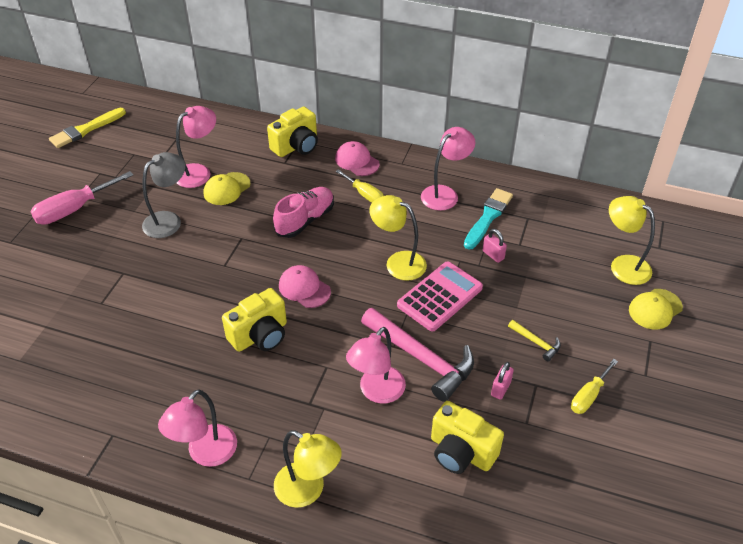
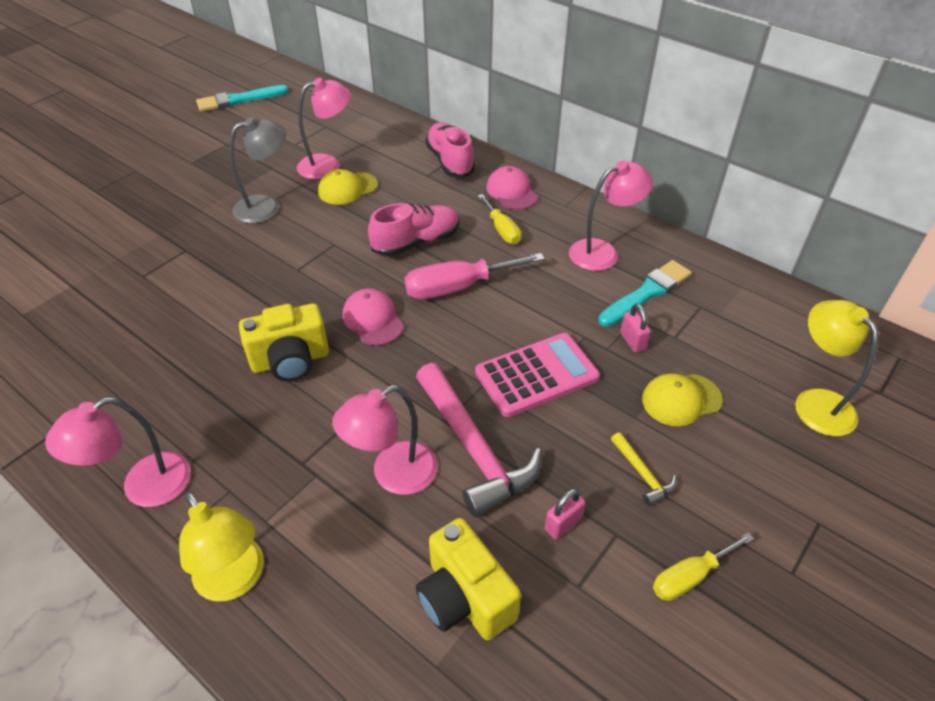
camera: 20 degrees right, 0 degrees up
pink screwdriver [30,171,133,225] -> pink screwdriver moved to [404,253,545,300]
yellow brush [49,108,126,148] -> turquoise brush [196,85,289,112]
yellow camera [267,107,318,157] -> pink shoe [425,122,475,178]
yellow lamp [369,195,427,281] -> none
yellow cap [629,289,683,329] -> yellow cap moved to [642,373,723,426]

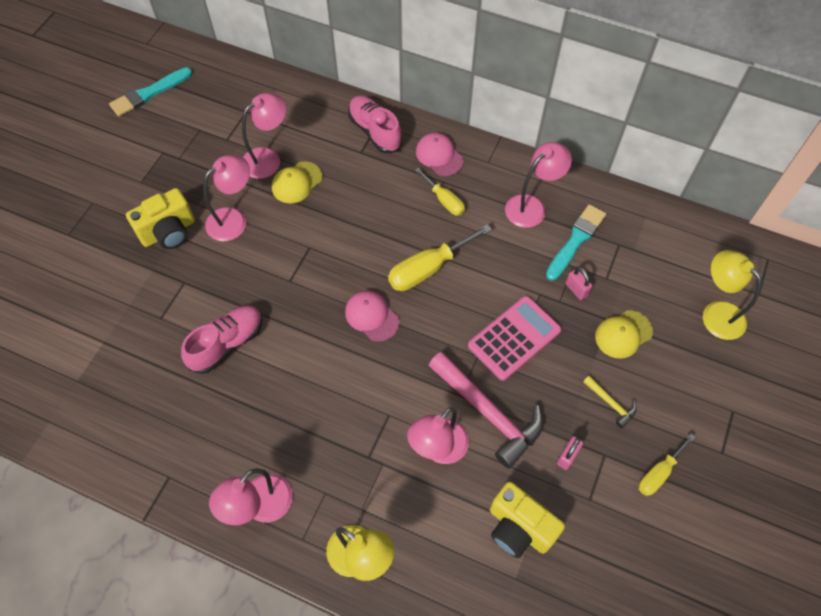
camera: 15 degrees left, 15 degrees up
grey lamp [229,117,286,224] -> pink lamp [203,155,250,241]
yellow camera [239,303,329,382] -> yellow camera moved to [126,188,195,249]
pink shoe [368,203,460,256] -> pink shoe moved to [181,306,263,374]
pink screwdriver [404,253,545,300] -> yellow screwdriver [388,224,492,291]

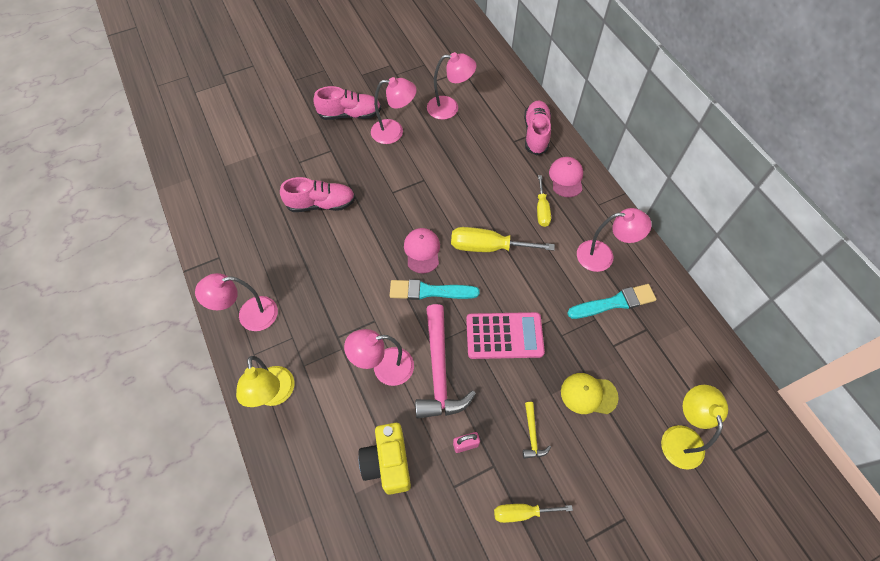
camera: 40 degrees right, 0 degrees up
turquoise brush [109,67,192,116] -> turquoise brush moved to [390,279,480,300]
yellow camera [126,188,195,249] -> pink shoe [313,86,381,120]
yellow cap [272,162,322,203] -> none
pink padlock [566,267,592,300] -> none

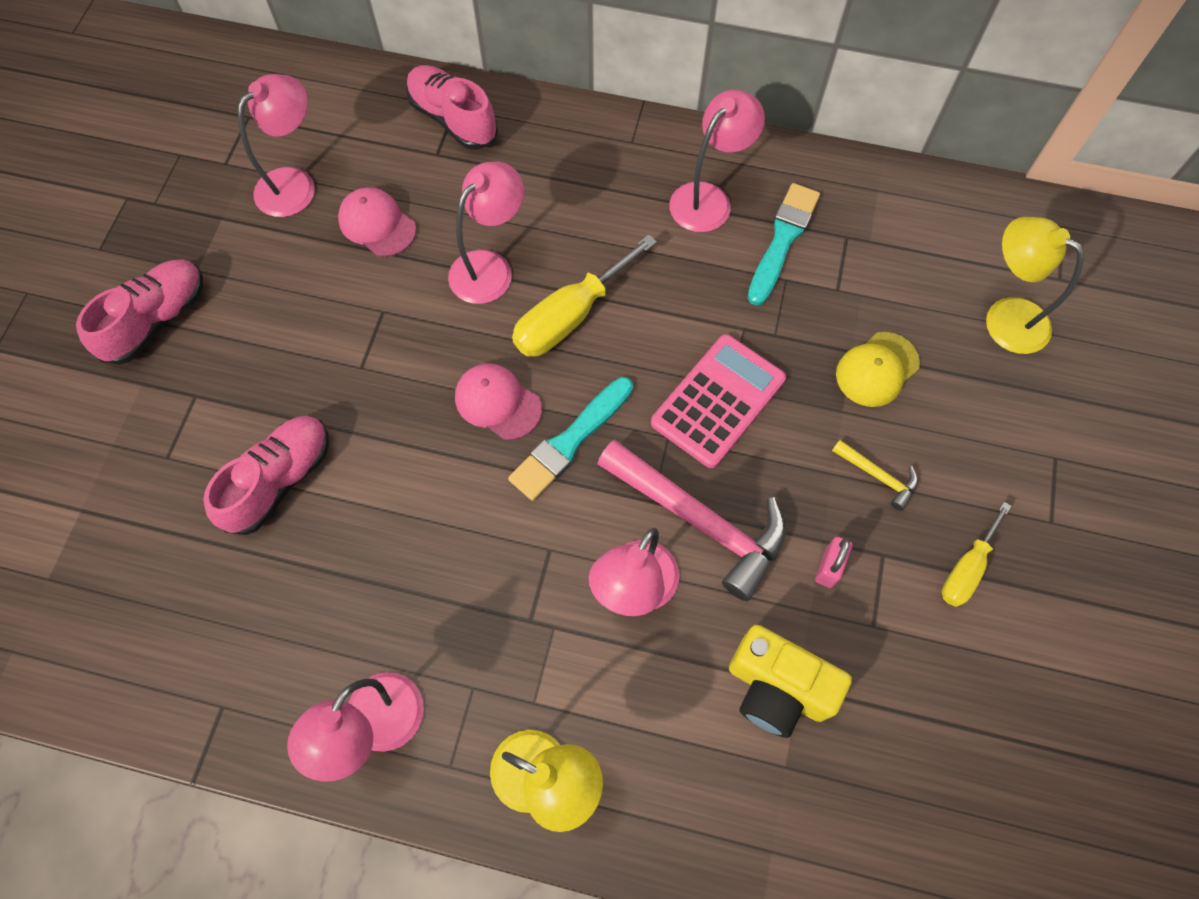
camera: 50 degrees left, 5 degrees up
pink lamp [371,77,417,144] -> pink lamp moved to [448,162,524,304]
yellow screwdriver [537,175,551,227] -> none
pink cap [549,157,583,197] -> pink cap moved to [338,187,416,257]

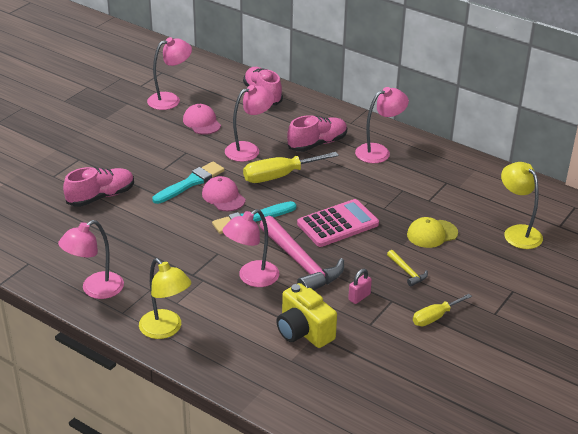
camera: 20 degrees right, 30 degrees down
pink shoe [76,259,203,365] -> pink shoe moved to [287,115,347,152]
turquoise brush [748,183,820,306] -> turquoise brush moved to [152,161,224,204]

